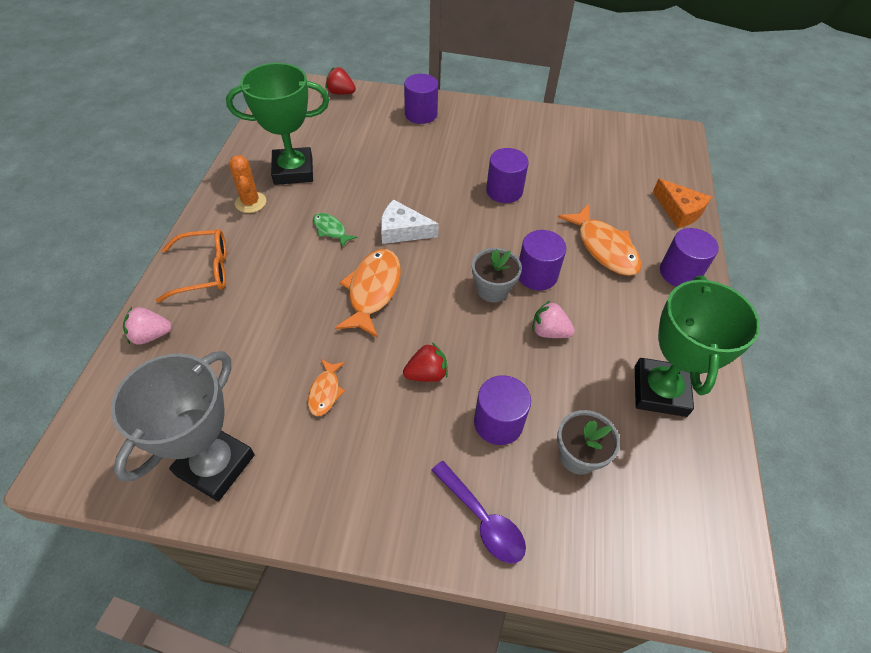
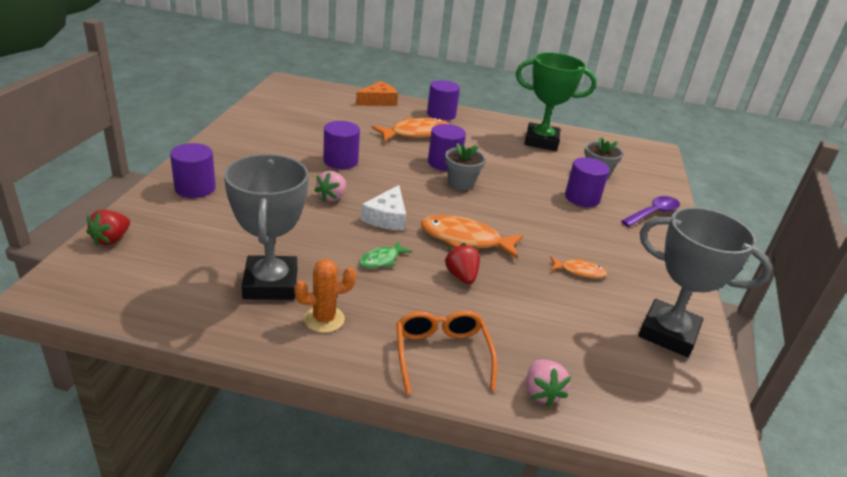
camera: 90 degrees left, 20 degrees down
green trophy [226,63,329,185] -> grey trophy [224,154,309,300]
red strawberry [403,342,448,382] -> red strawberry moved to [445,243,480,284]
pink strawberry [532,301,575,338] -> pink strawberry moved to [314,171,346,202]

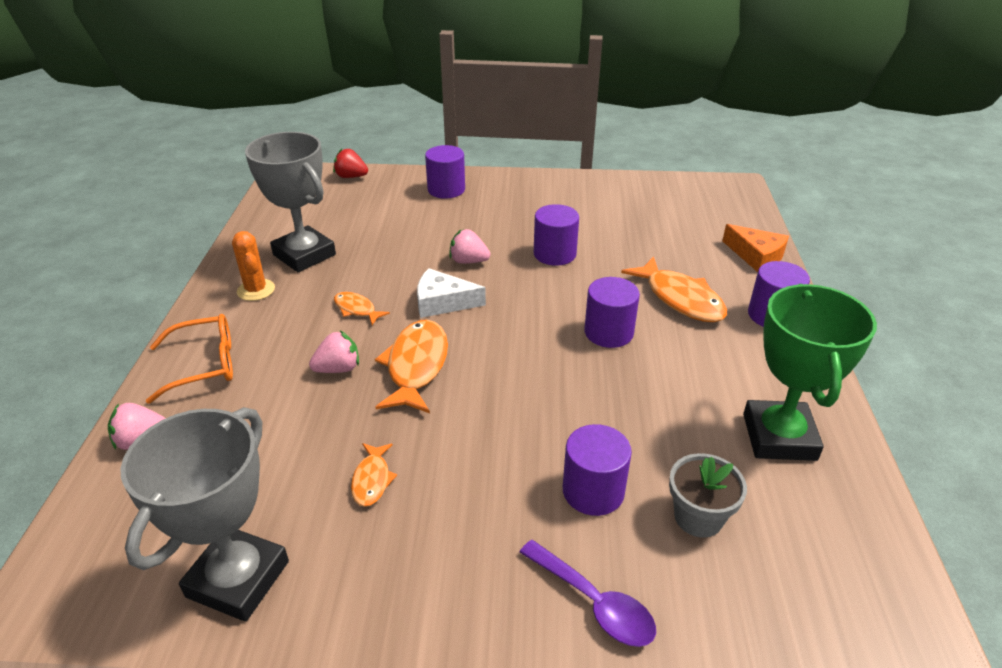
camera: 85 degrees right, 5 degrees up
grey trophy [224,154,309,300] -> grey trophy turned 60 degrees clockwise [245,132,336,272]
green fish [359,241,412,268] -> orange fish [334,292,390,325]
grey flower pot [445,143,486,190] -> none
red strawberry [445,243,480,284] -> pink strawberry [309,331,359,373]

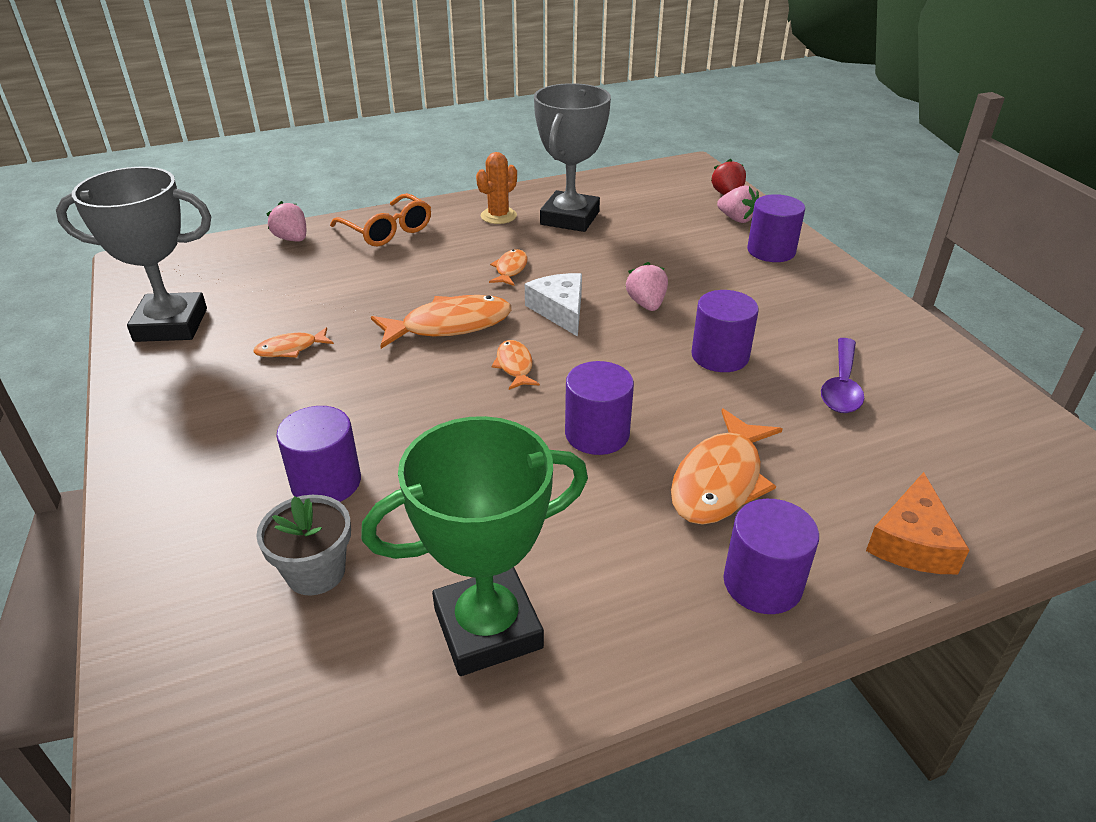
camera: 65 degrees right, 0 degrees up
pink strawberry [309,331,359,373] -> pink strawberry moved to [717,185,759,223]
purple spoon [519,540,656,647] -> purple spoon moved to [821,338,864,413]
none -> orange fish [492,340,540,390]

